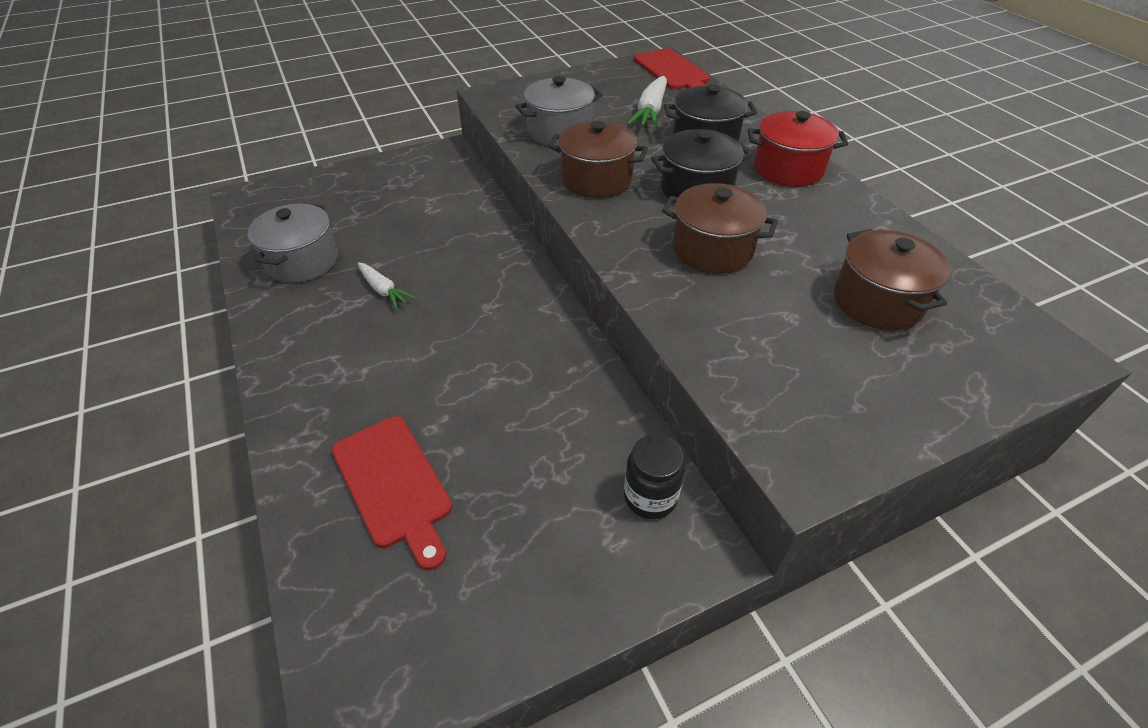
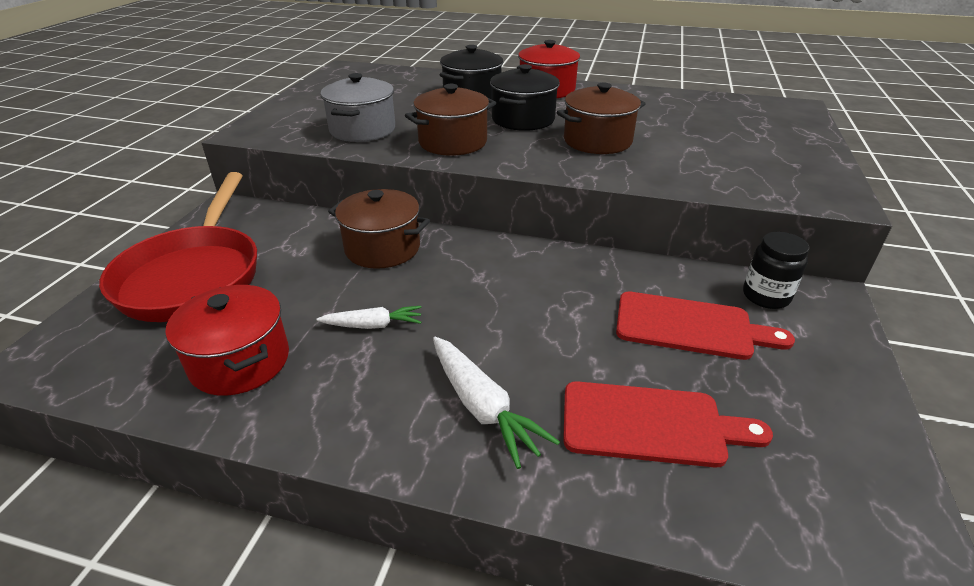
camera: 50 degrees left, 10 degrees down
grey pot [248,203,338,283] -> red pot [165,285,289,396]
white carrot [627,76,667,129] -> white carrot moved to [433,337,560,469]
red cutting board [634,48,710,89] -> red cutting board moved to [616,292,795,360]
brown pot [834,229,951,330] -> brown pot moved to [328,189,430,269]
none -> red pan [99,172,257,322]

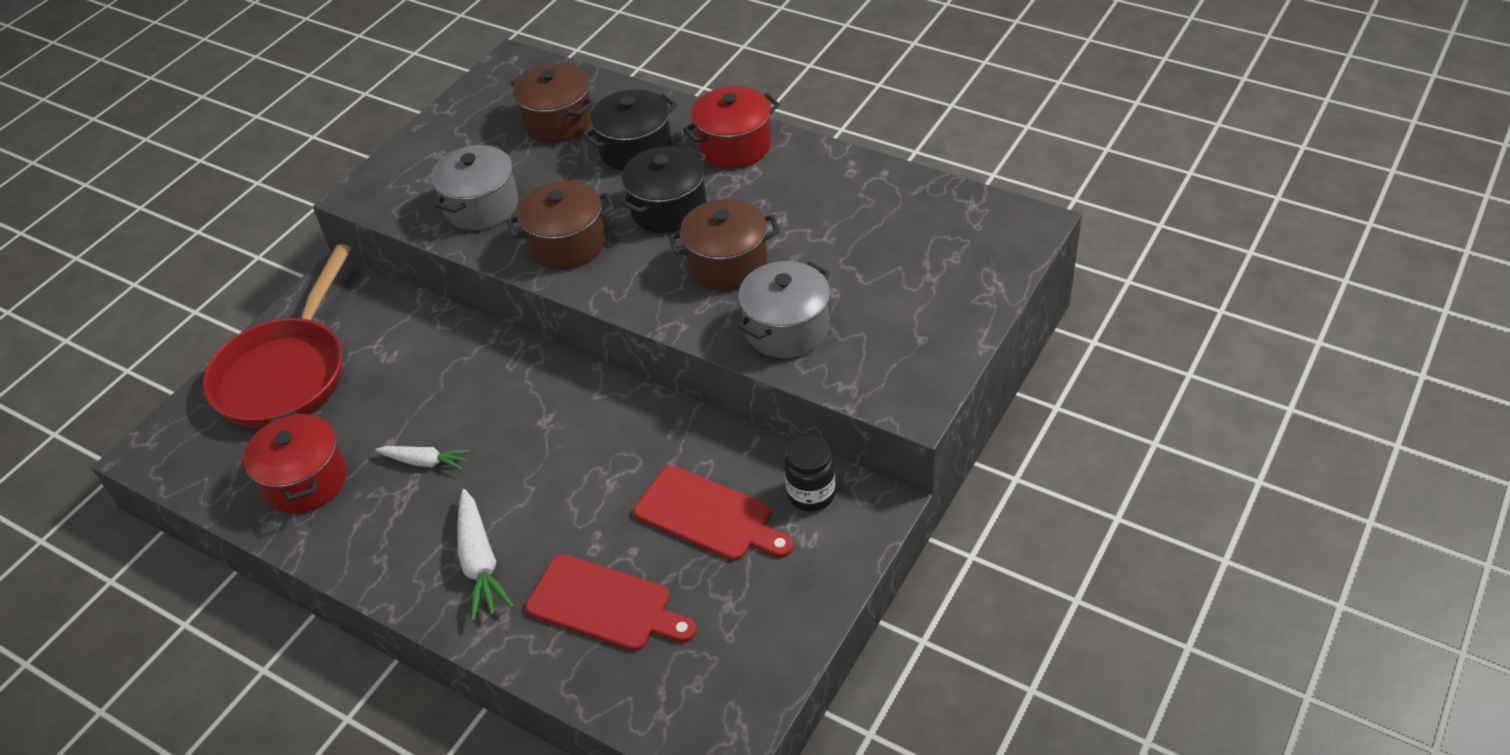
camera: 20 degrees right, 10 degrees up
brown pot [328,189,430,269] -> brown pot moved to [511,64,595,143]
none -> grey pot [738,261,830,358]

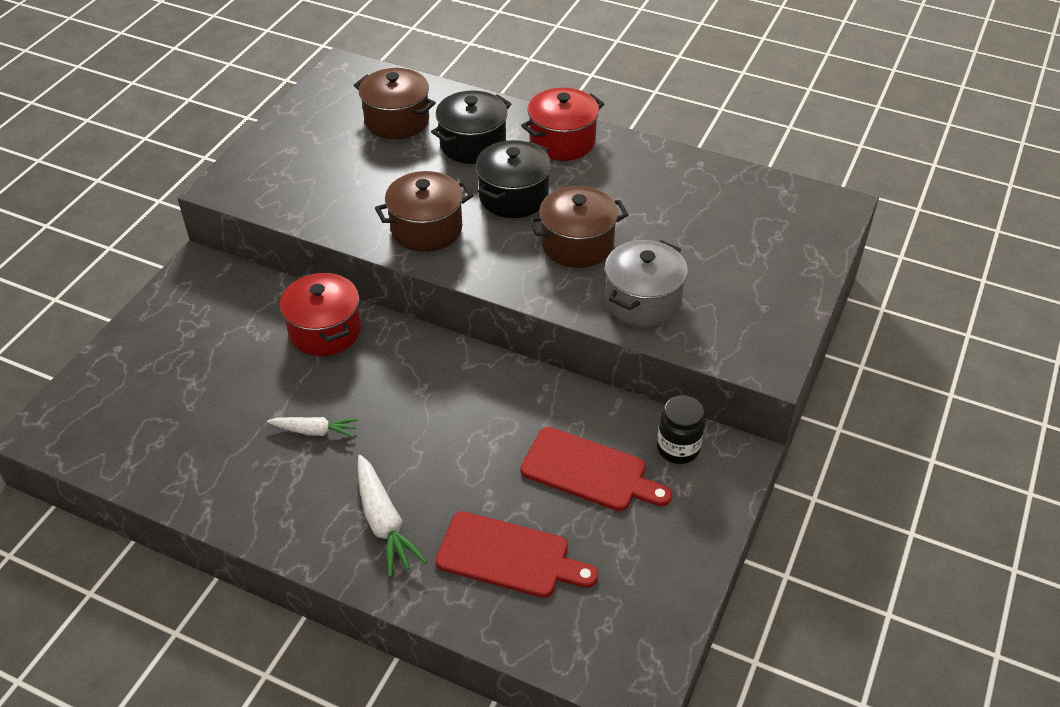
camera: 10 degrees left, 0 degrees up
red pan [203,244,352,429] -> none
red pot [243,411,347,513] -> red pot moved to [280,272,361,356]
grey pot [431,144,519,230] -> none

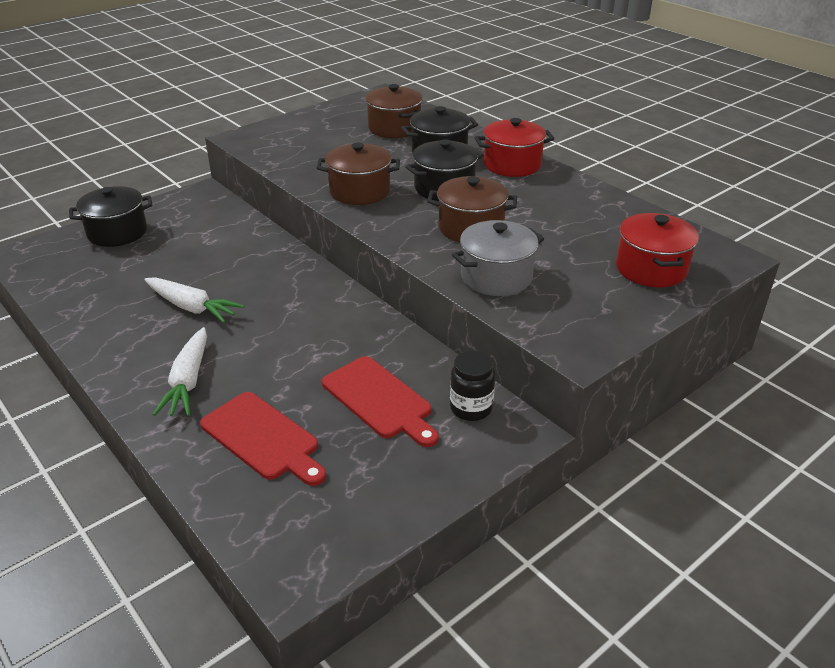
camera: 25 degrees right, 10 degrees down
white carrot [267,417,358,438] -> white carrot [144,277,244,323], size x1.55
red pot [280,272,361,356] -> red pot moved to [616,213,699,287]
none -> black pot [69,186,152,247]

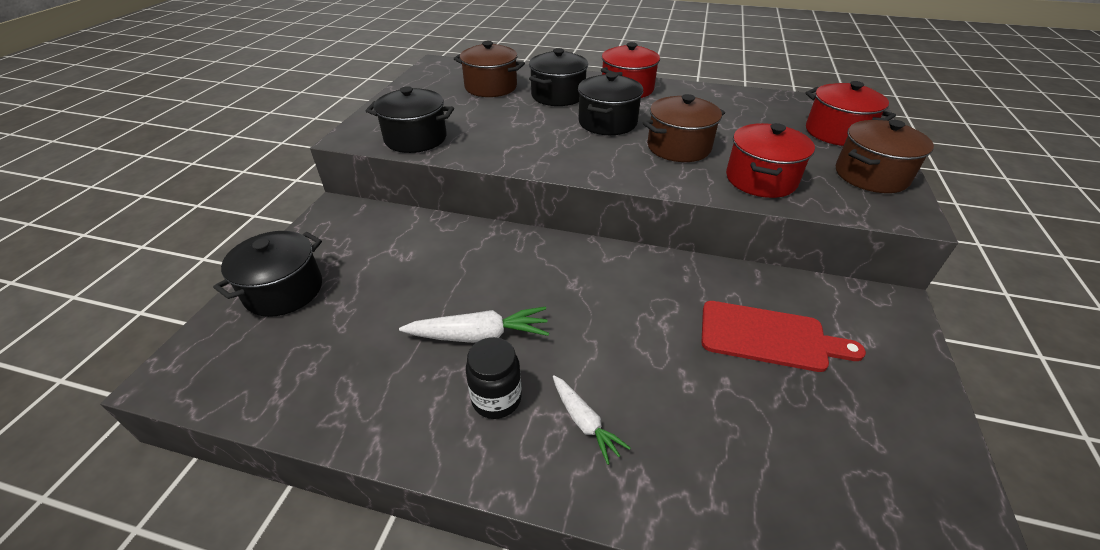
camera: 35 degrees left, 5 degrees up
white carrot [153,327,207,416] -> white carrot [553,375,631,465], size x0.65
red cutting board [200,392,326,486] -> none
brown pot [317,143,400,205] -> brown pot moved to [836,120,934,193]
black jar [450,351,495,421] -> black jar moved to [466,337,522,419]
grey pot [452,220,544,296] -> red pot [726,123,815,198]
none -> black pot [366,86,454,153]

